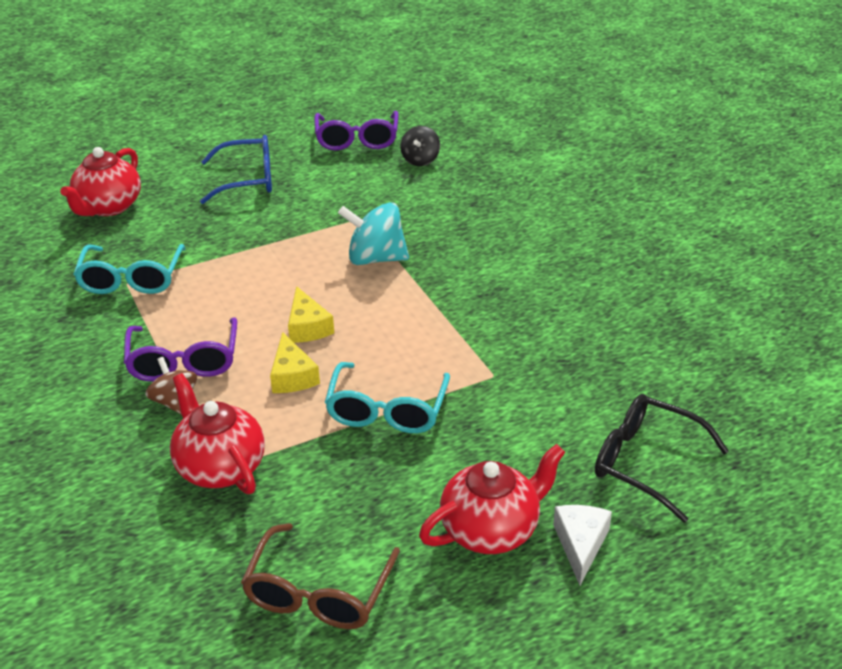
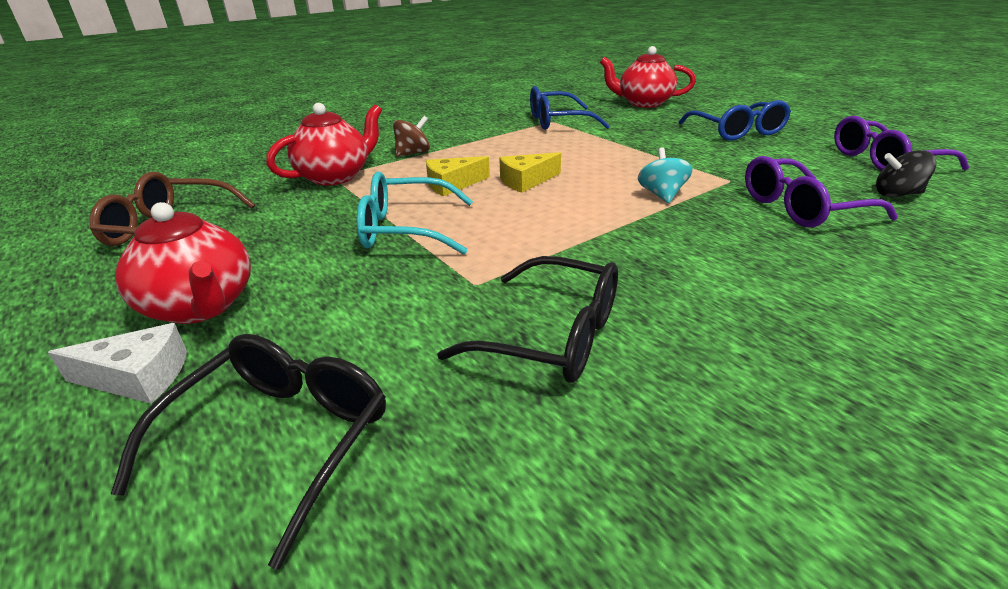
camera: 80 degrees right, 5 degrees down
turquoise glasses [73,244,186,294] -> blue glasses [530,86,610,130]
purple glasses [124,317,237,381] -> purple glasses moved to [745,156,898,227]
turquoise spinning top [338,202,409,265] -> turquoise spinning top [638,147,692,203], size x0.63
none -> black glasses [437,256,618,383]

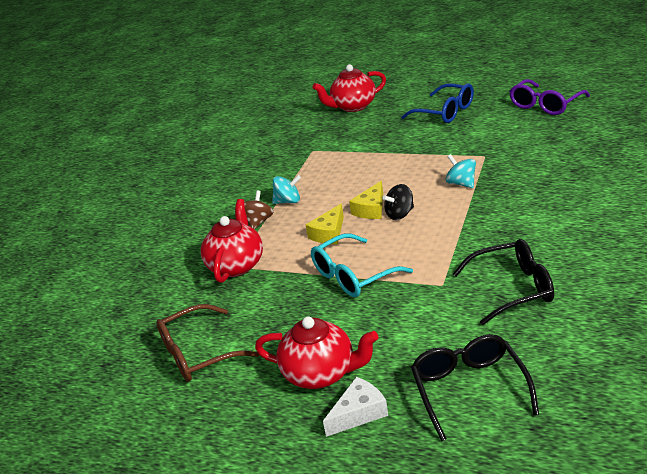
camera: 30 degrees left, 0 degrees up
blue glasses [530,86,610,130] -> none
purple glasses [745,156,898,227] -> none
black spinning top [876,150,936,197] -> black spinning top moved to [382,184,414,220]
none -> turquoise spinning top [272,175,301,204]

